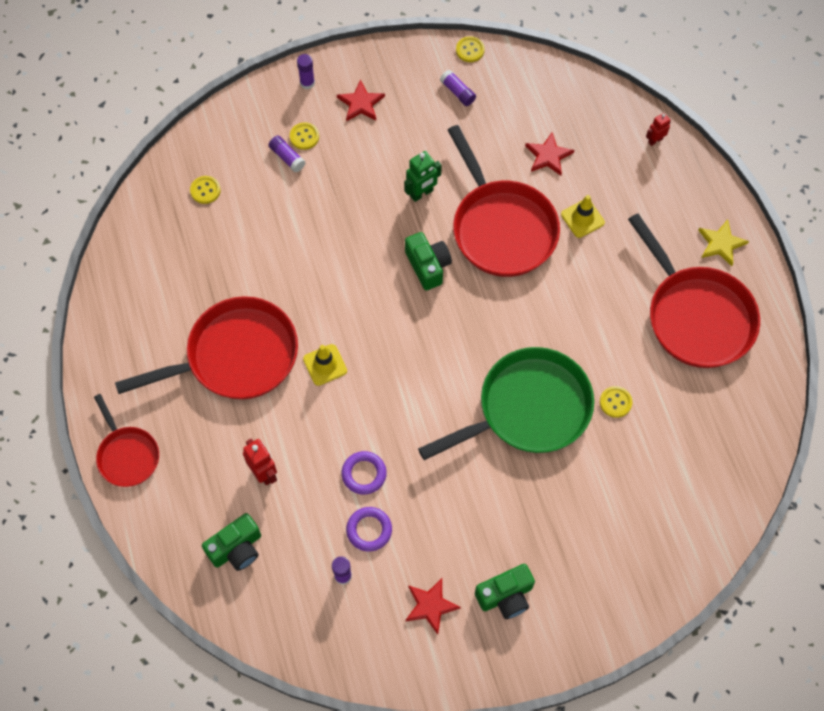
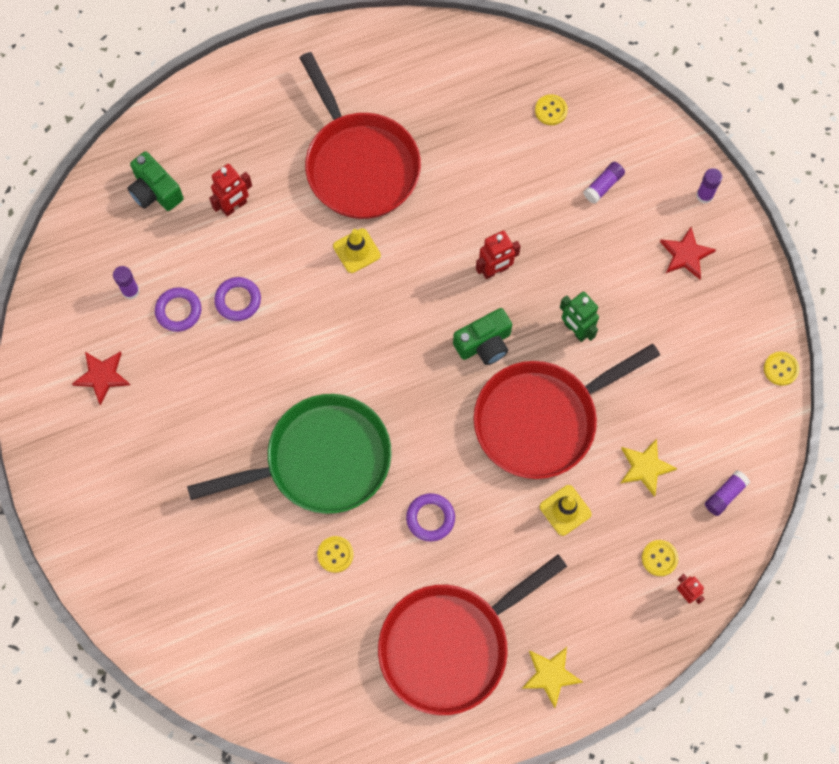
camera: 85 degrees right, 5 degrees up
red pan [94,394,159,487] -> none
yellow button [290,122,319,150] -> yellow button moved to [642,540,679,576]
green pan [418,347,594,460] -> green pan turned 75 degrees counterclockwise [187,394,392,514]
purple glue stick [440,70,476,106] -> purple glue stick moved to [705,470,750,516]
green camera [475,564,535,619] -> none
red star [525,133,574,176] -> yellow star [621,439,678,497]
none -> purple ring [406,493,455,542]
none -> red robot [476,231,521,279]

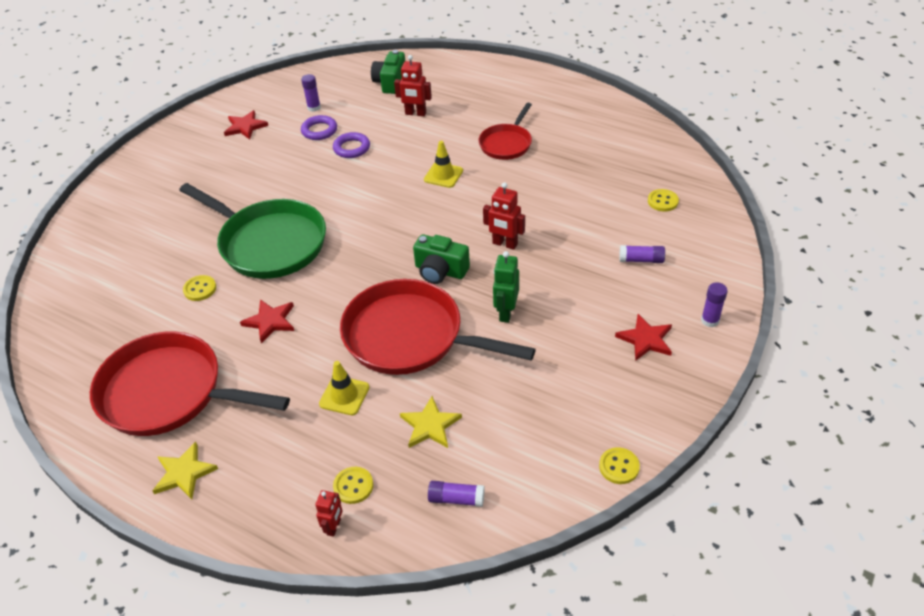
camera: 55 degrees right, 25 degrees down
red pan [300,52,421,219] -> red pan [479,103,532,160], size x0.55
purple ring [406,493,455,542] -> red star [240,299,294,344]

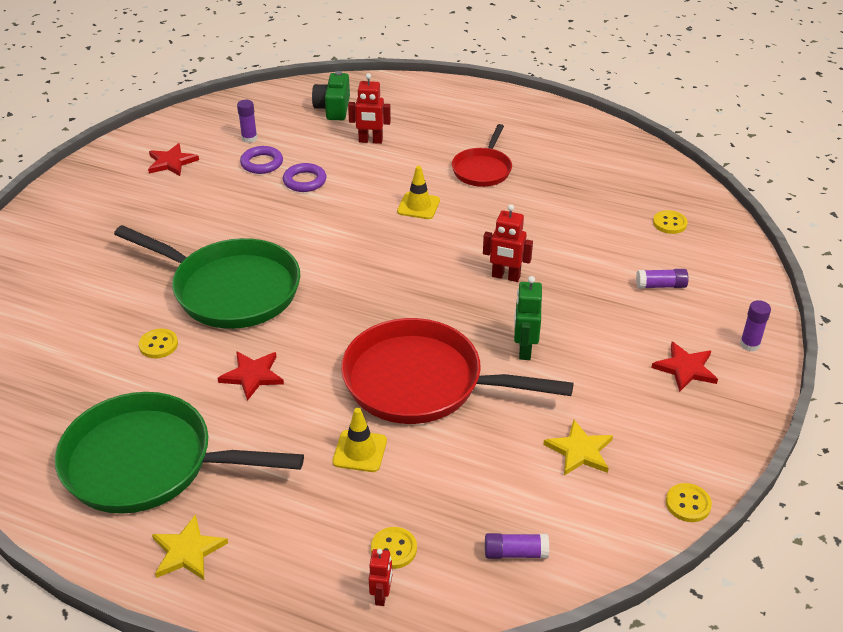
camera: 10 degrees left, 5 degrees down
red pan [90,331,290,436] -> green pan [55,392,304,514]
yellow star [400,396,462,448] -> yellow star moved to [543,420,613,476]
green camera [413,234,470,284] -> none

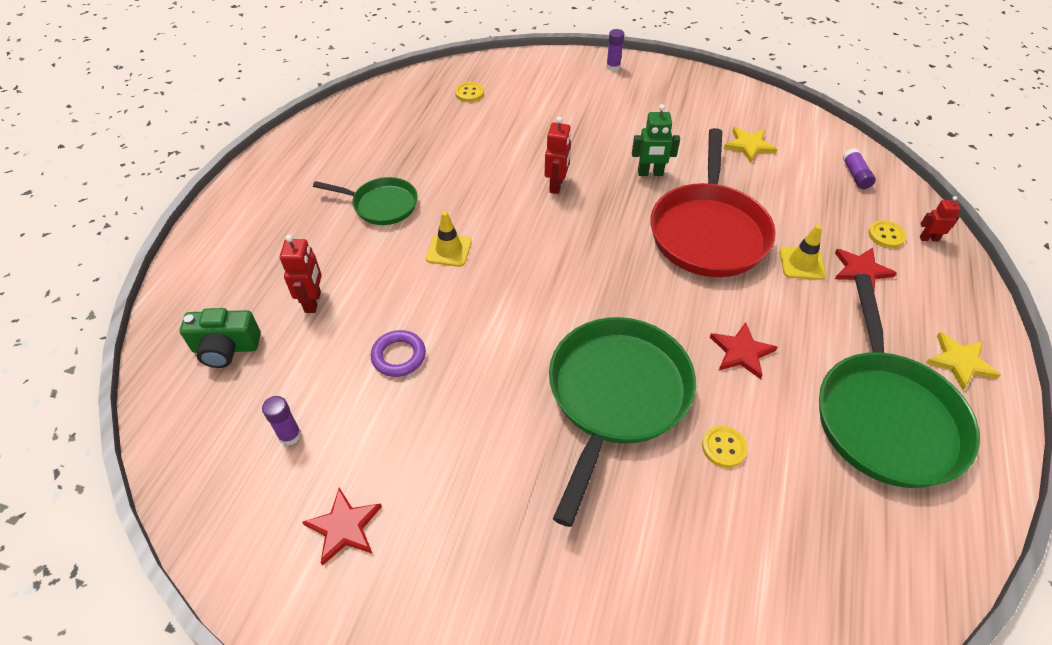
camera: 95 degrees left, 10 degrees up
purple ring [240,146,283,174] -> none
red pan [452,124,512,187] -> green pan [313,177,418,225]
purple glue stick [636,269,689,289] -> none
red star [651,342,718,392] -> red star moved to [835,248,896,291]
yellow button [666,483,712,522] -> none

